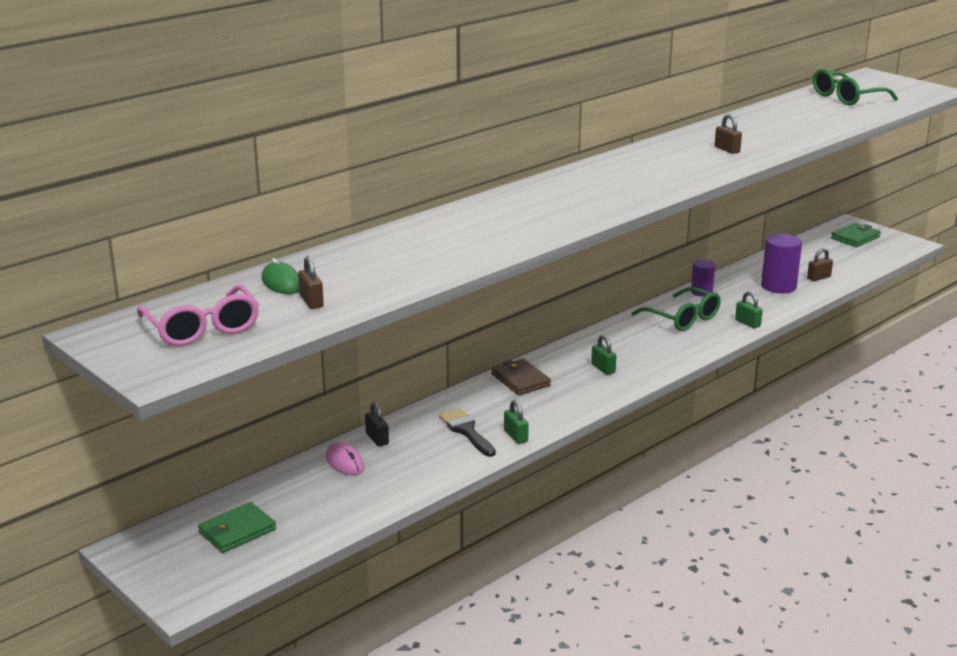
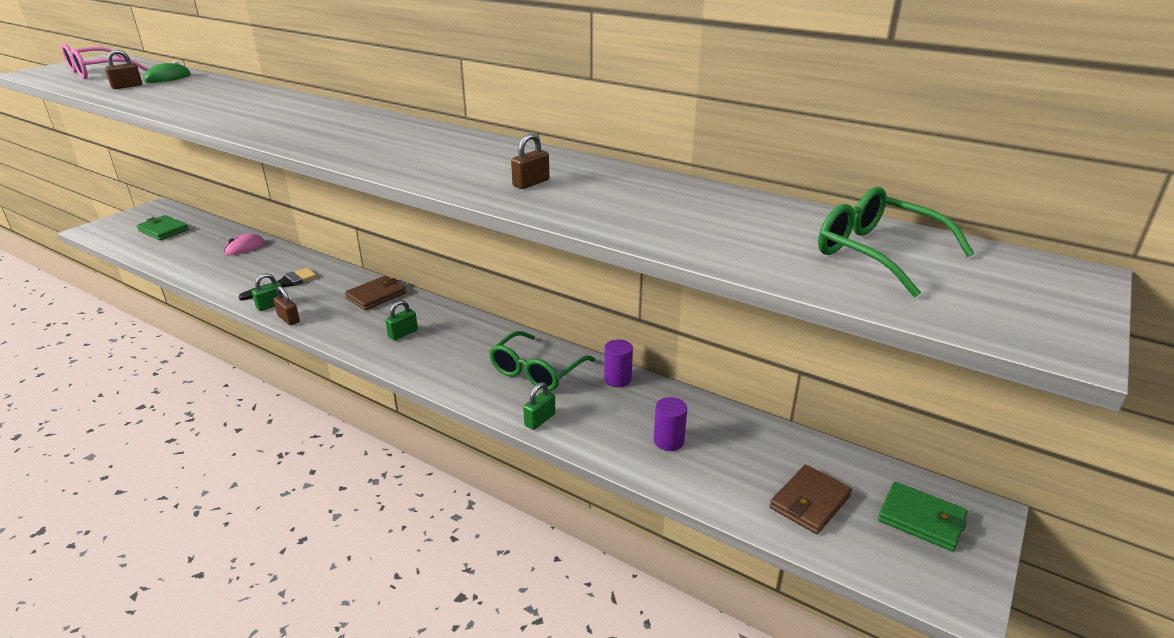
camera: 75 degrees right, 5 degrees up
black padlock [365,402,389,447] -> none
purple cylinder [761,233,802,293] -> purple cylinder [654,397,687,451], size x0.61
brown padlock [807,248,833,281] -> brown padlock moved to [273,286,300,325]
none -> brown wallet [770,465,852,534]

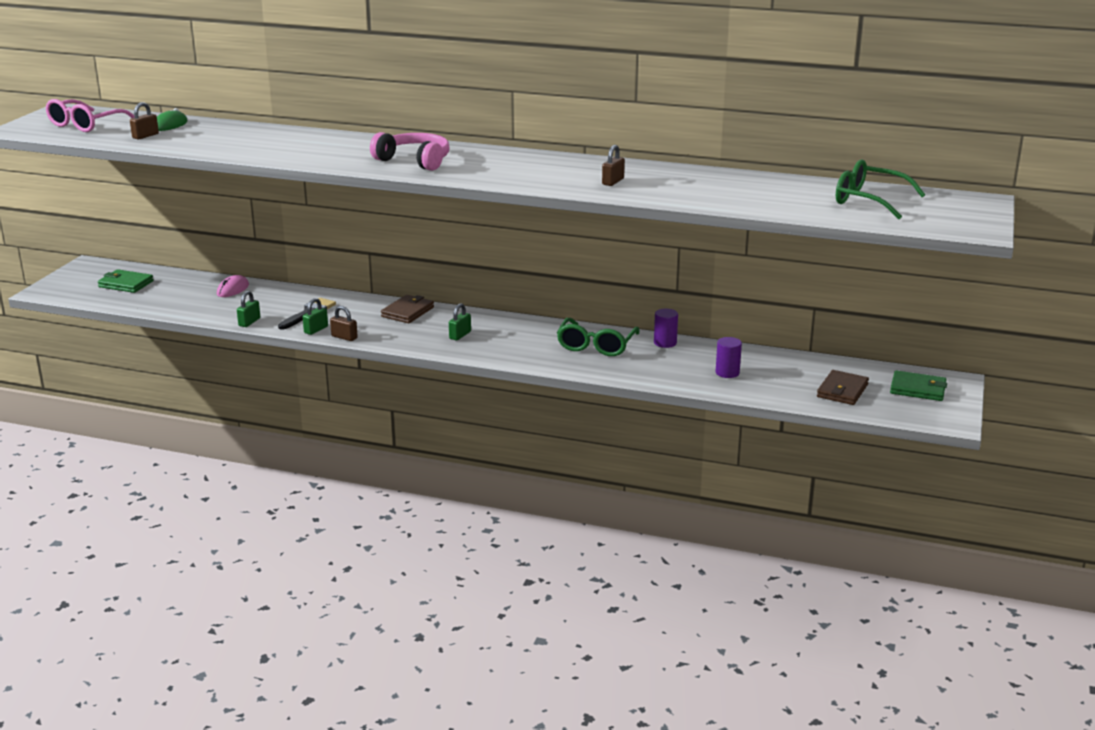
camera: 15 degrees left, 5 degrees down
green padlock [523,382,556,430] -> green padlock moved to [237,291,261,327]
none -> pink headphones [370,132,450,171]

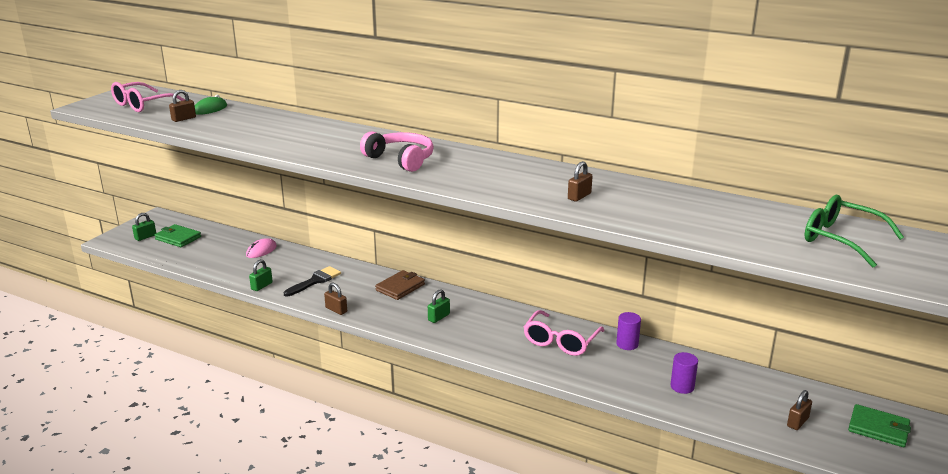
camera: 10 degrees right, 0 degrees up
green padlock [303,298,328,335] -> green padlock moved to [132,213,156,241]
green glasses [557,318,639,356] -> pink glasses [524,310,605,356]
brown wallet [817,370,869,405] -> brown padlock [787,390,812,430]

